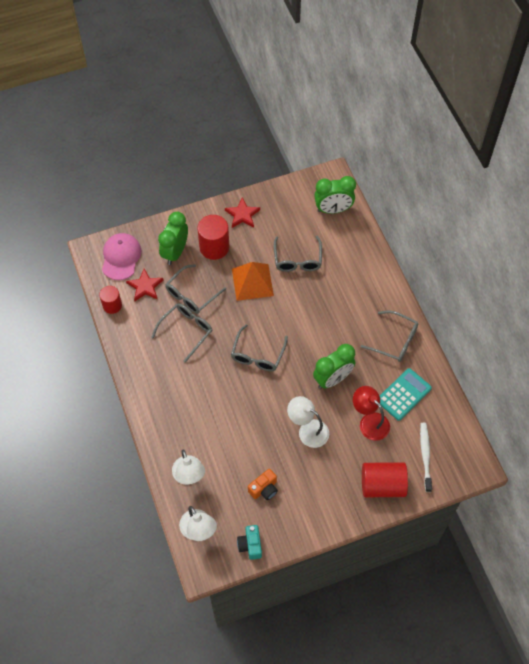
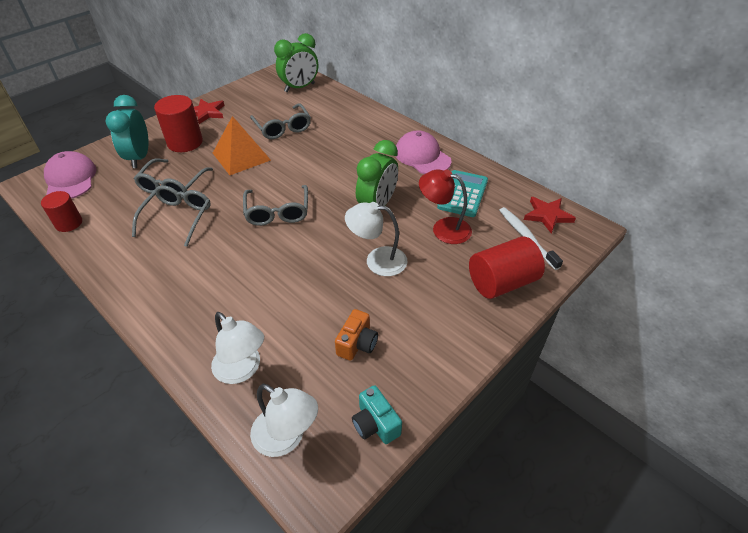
camera: 25 degrees left, 15 degrees down
red star [126,269,163,301] -> red star moved to [524,197,576,233]
green clock [158,212,188,265] -> turquoise clock [105,95,149,168]
grey glasses [361,310,418,362] -> pink cap [396,130,452,174]

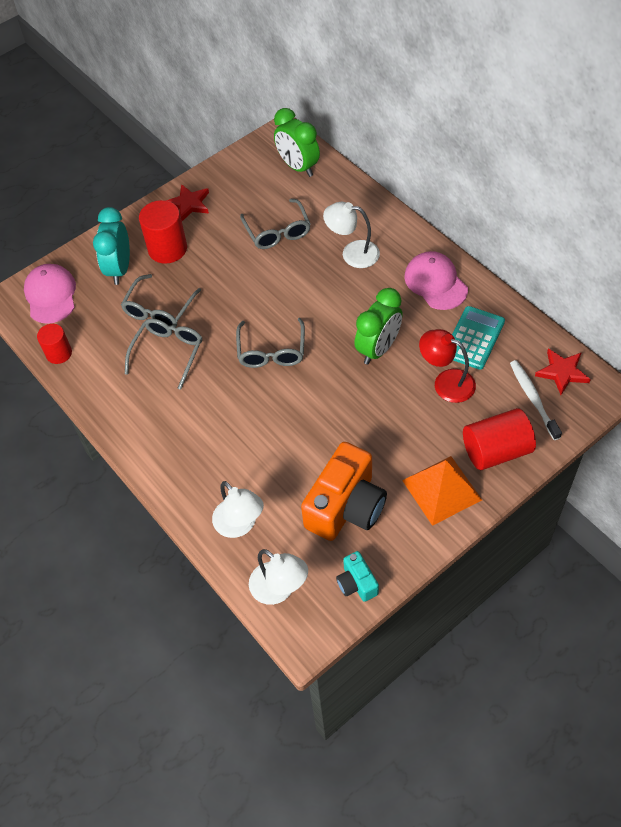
camera: 10 degrees right, 10 degrees up
orange pyramid [213,116,271,175] -> orange pyramid moved to [402,456,482,526]
green clock [274,33,318,92] -> green clock turned 75 degrees clockwise [274,108,320,177]
orange camera [335,309,378,361] -> orange camera [301,442,387,541], size x2.05
white lamp [345,202,407,276] -> white lamp moved to [323,202,380,268]

